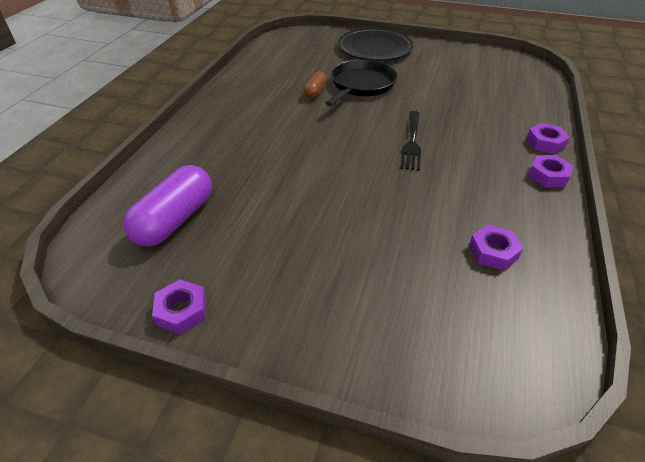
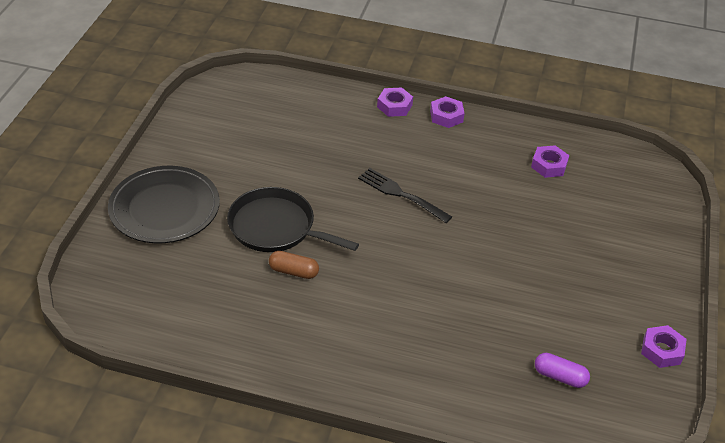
camera: 95 degrees left, 0 degrees up
purple capsule [123,165,212,246] -> purple capsule [535,353,590,388], size x0.53
black fork [400,111,421,171] -> black fork turned 150 degrees counterclockwise [358,168,452,223]

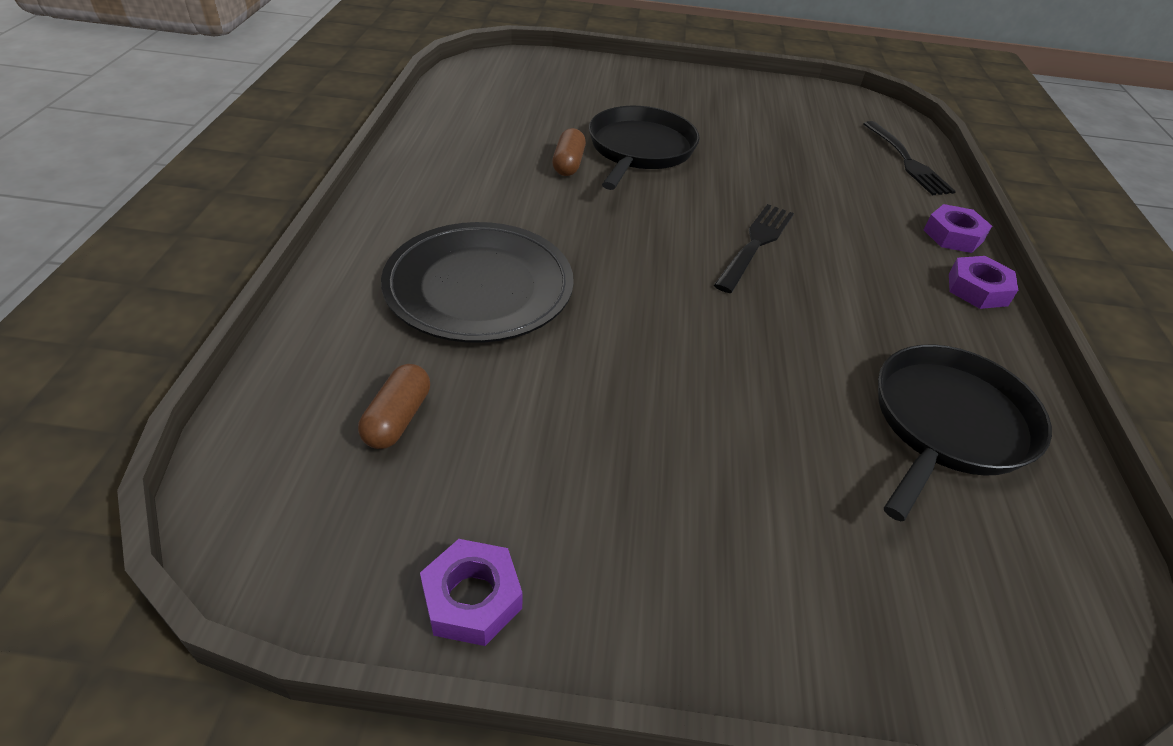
camera: 80 degrees right, 0 degrees up
black plate [108,166,220,243] -> black plate moved to [381,222,574,343]
purple nut [531,145,569,178] -> black pan [878,345,1052,521]
purple capsule [535,353,590,388] -> brown capsule [358,364,430,449]
none -> black fork [863,121,956,195]

